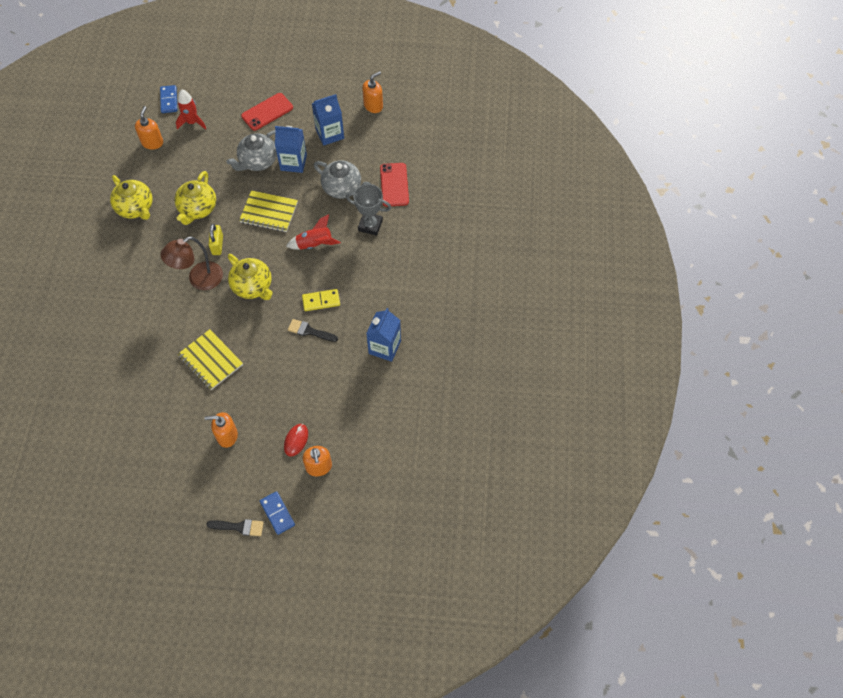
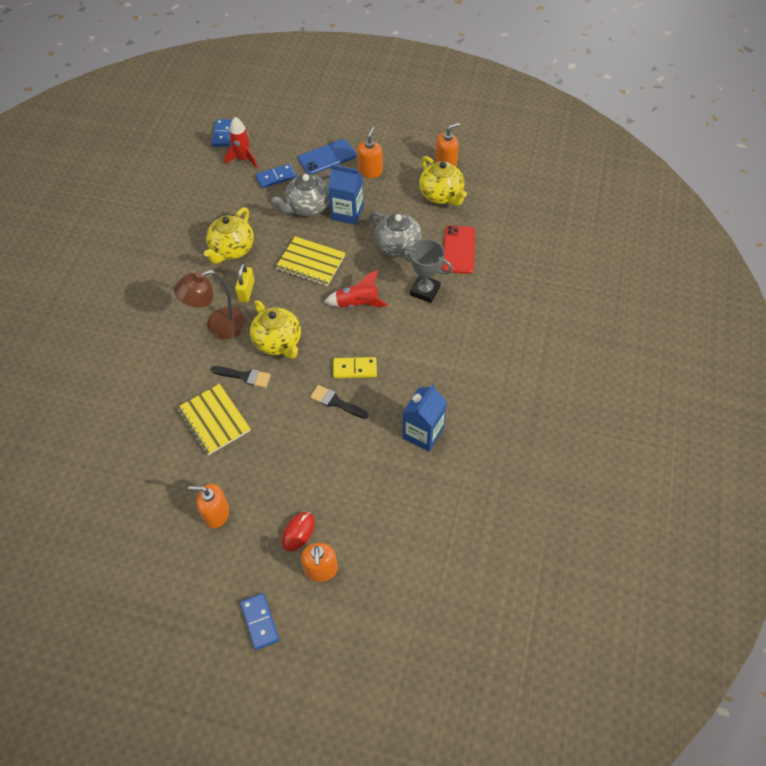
camera: 10 degrees right, 5 degrees down
yellow teapot [110,175,152,220] -> yellow teapot moved to [419,156,467,206]
orange soap dispenser [135,106,163,150] -> orange soap dispenser moved to [357,127,383,178]
black brush [206,519,264,536] -> black brush moved to [211,366,271,388]
red phone [241,93,293,131] -> blue phone [298,139,356,175]
blue carton [312,94,344,146] -> none
none -> blue domino [255,164,296,188]

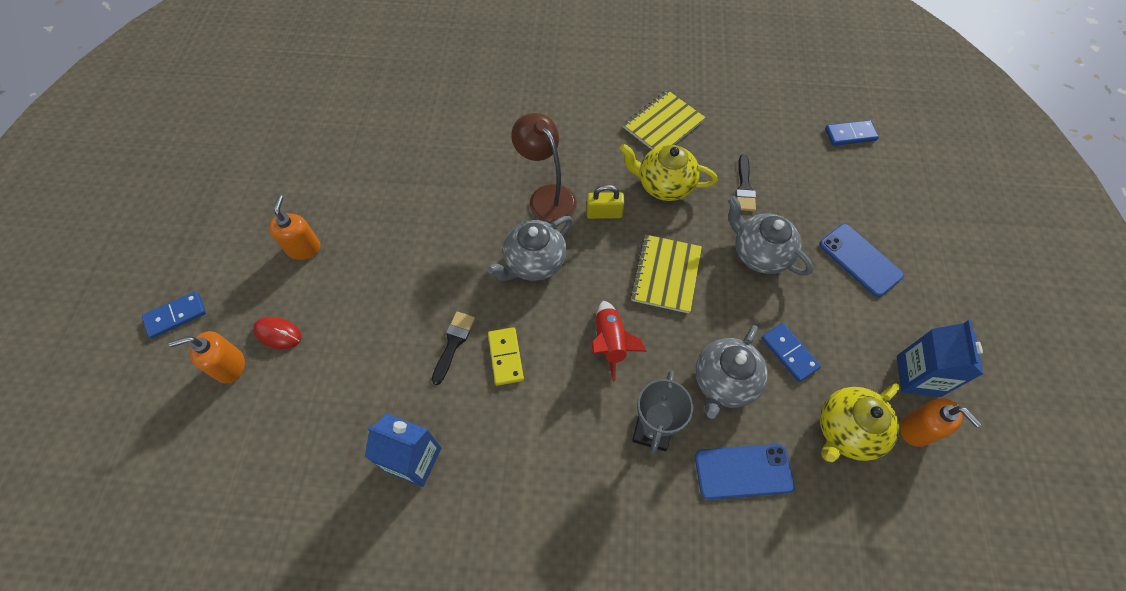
camera: 80 degrees right, 5 degrees up
yellow notebook [177,384,251,455] -> yellow notebook moved to [623,90,706,150]
black brush [211,366,271,388] -> black brush moved to [735,155,756,211]
red rocket [225,117,257,168] -> none
yellow teapot [250,300,301,359] -> grey teapot [487,216,573,281]
blue domino [255,164,296,188] -> blue domino moved to [762,323,821,382]
blue carton [328,164,364,225] -> blue carton moved to [897,320,983,397]
orange soap dispenser [357,127,383,178] -> none
red phone [442,226,475,274] -> blue phone [695,444,795,500]

